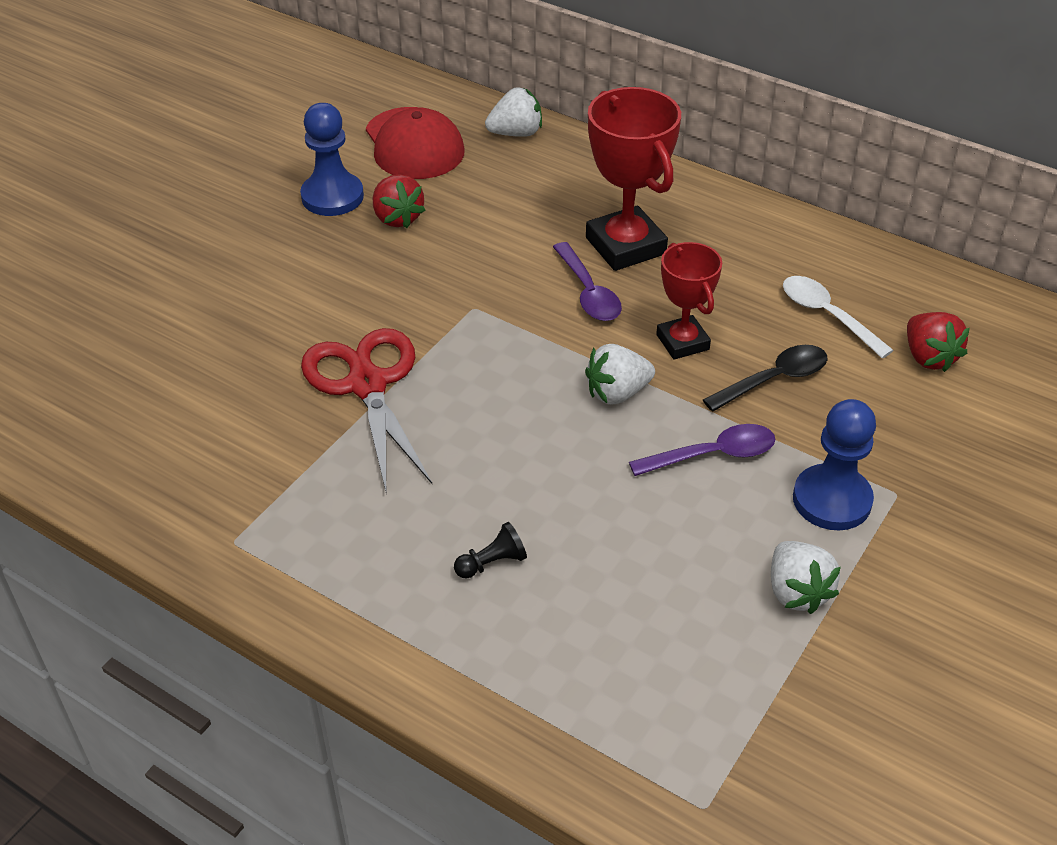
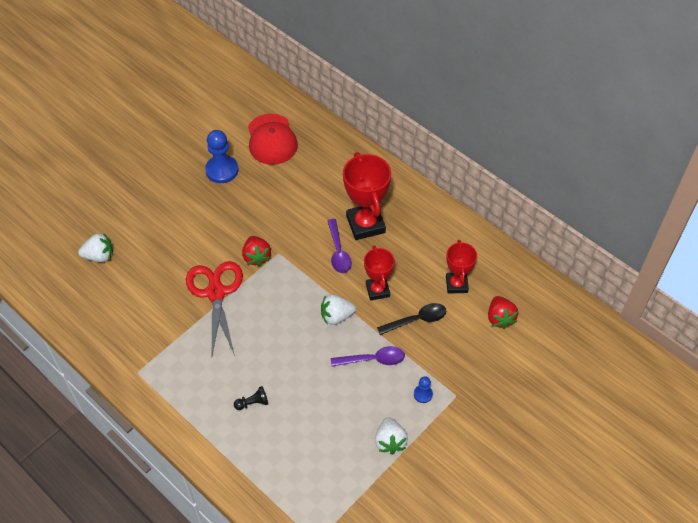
camera: 10 degrees right, 10 degrees up
red strawberry [373,174,425,228] -> red strawberry moved to [242,236,271,266]
white strawberry [485,88,542,137] -> white strawberry moved to [78,233,113,262]
white spoon [783,276,894,359] -> red trophy [446,240,477,294]
blue pawn [793,399,876,530] -> blue pawn [414,376,433,403], size x0.50

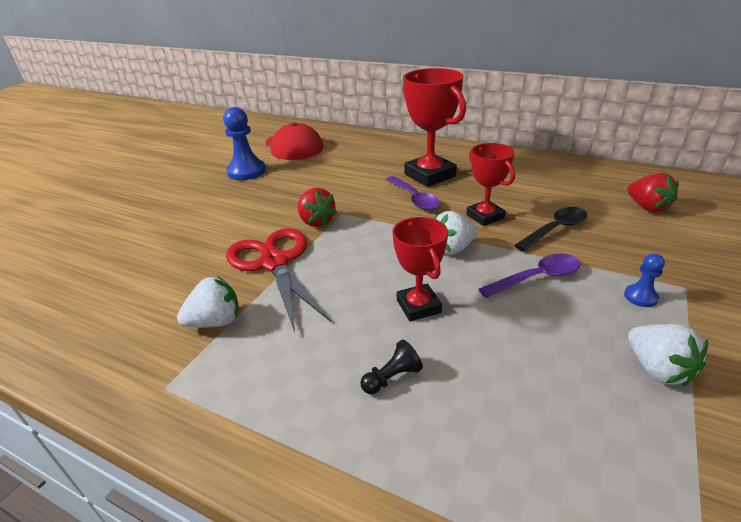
camera: 15 degrees left, 20 degrees down
white strawberry [78,233,113,262] -> white strawberry moved to [177,276,239,328]
red trophy [446,240,477,294] -> red trophy moved to [392,217,448,321]

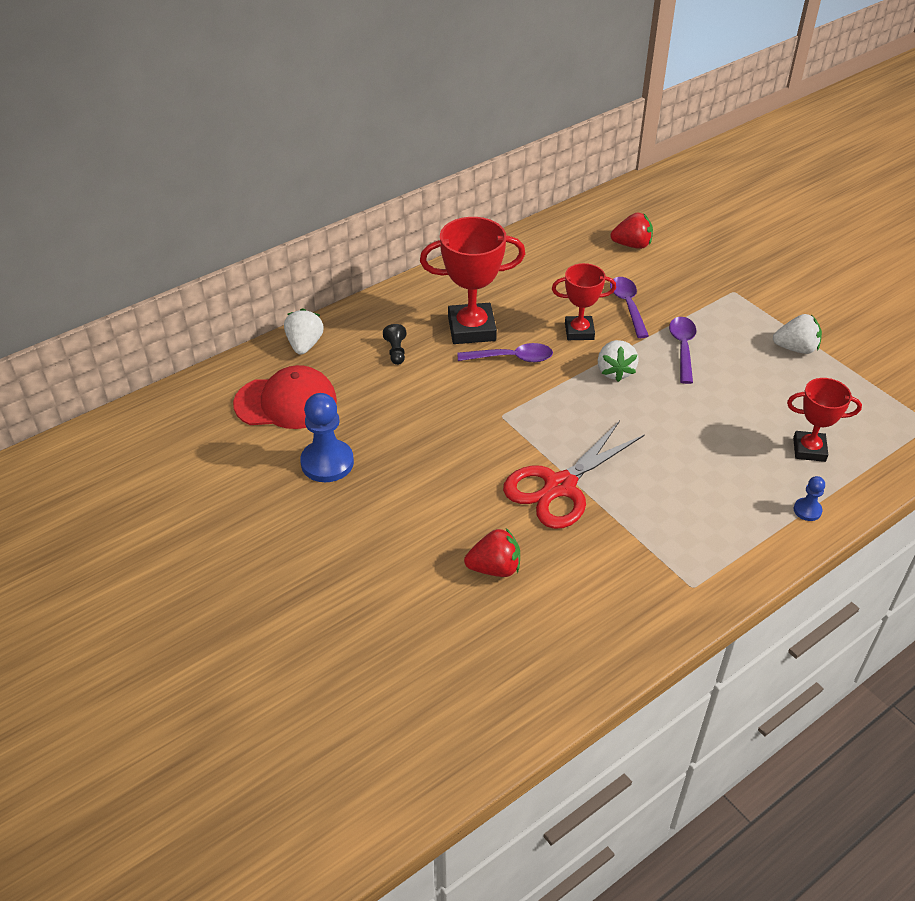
camera: 65 degrees left, 10 degrees up
white strawberry [177,276,239,328] -> white strawberry moved to [284,308,324,355]
red scissors [226,228,331,332] -> red scissors turned 45 degrees counterclockwise [503,421,645,529]
red strawberry [298,188,337,227] -> red strawberry moved to [464,528,520,577]
black pawn [361,340,423,394] -> black pawn moved to [383,324,407,365]
red trophy [392,217,448,321] -> red trophy moved to [787,378,862,462]
black spoon [514,207,587,251] -> purple spoon [610,277,649,338]
blue pawn [624,254,665,307] -> blue pawn moved to [794,476,825,521]

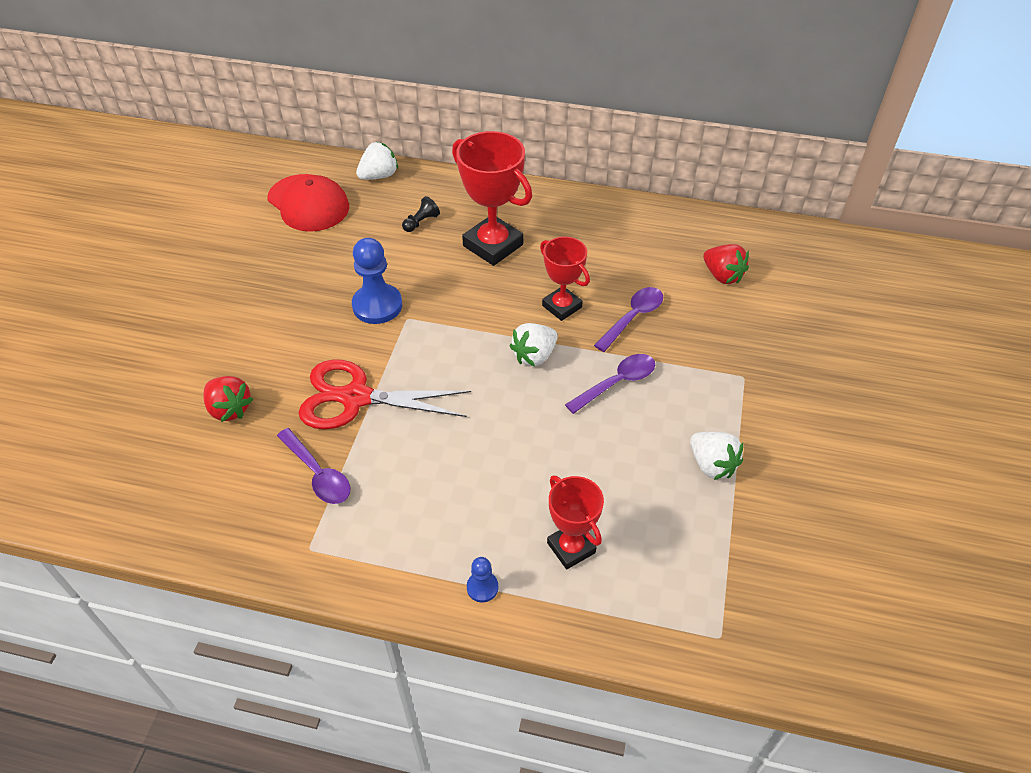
camera: 50 degrees right, 5 degrees up
blue pawn [300,393,354,482] -> blue pawn moved to [352,238,402,324]
purple spoon [458,343,553,362] -> purple spoon moved to [277,428,350,504]

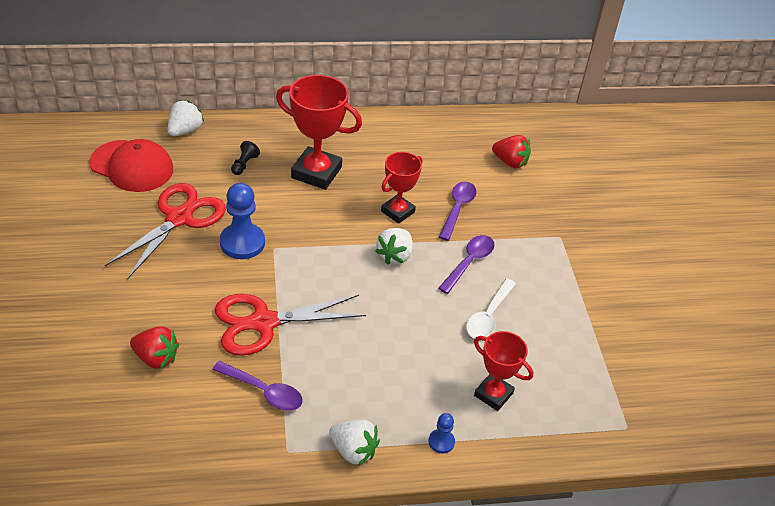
camera: 25 degrees left, 5 degrees down
red trophy [540,237,590,321] -> red trophy turned 75 degrees counterclockwise [381,152,422,224]
white strawberry [690,432,743,480] -> white strawberry moved to [329,420,380,465]
none -> red scissors [105,183,226,280]
none -> white spoon [466,279,516,338]

